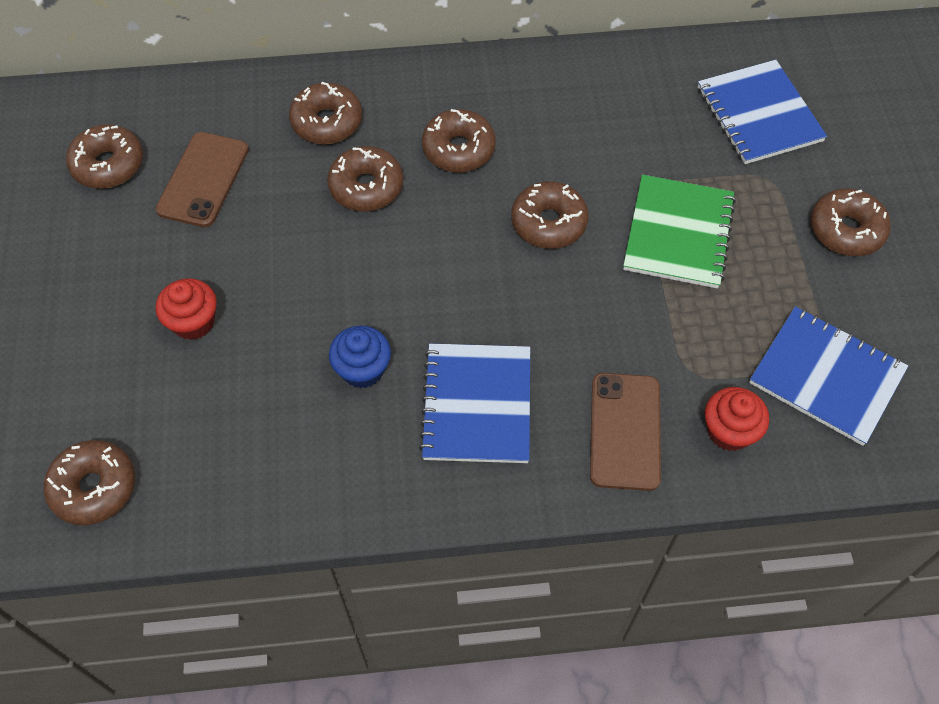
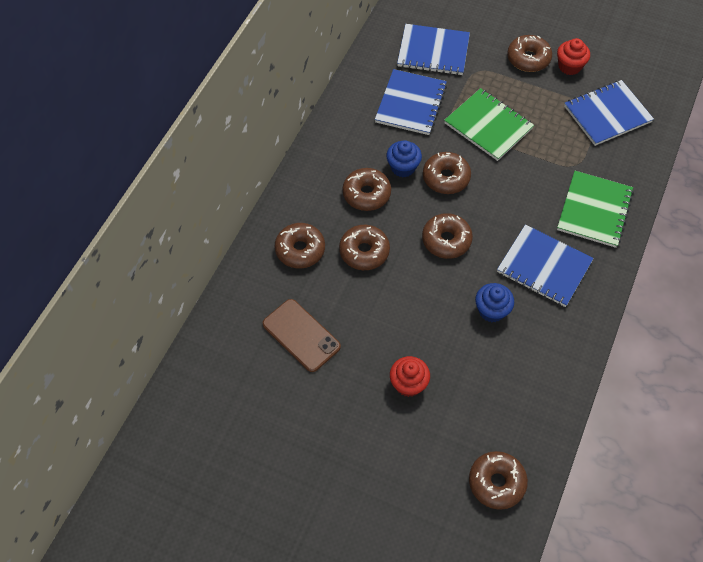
camera: 60 degrees left, 0 degrees up
brown donut [66,124,143,189] -> brown donut moved to [422,213,473,259]
brown phone [590,373,661,491] -> green notebook [557,171,634,248]
red cupcake [705,387,769,451] -> red cupcake moved to [557,38,590,75]
none -> blue notebook [375,69,447,135]
none -> blue cupcake [386,140,422,177]

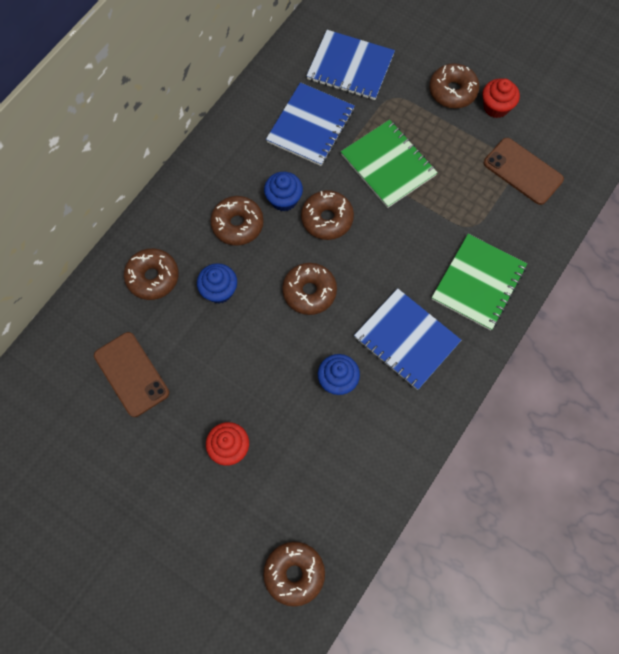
camera: 10 degrees right, 10 degrees up
brown donut [339,225,390,270] -> blue cupcake [197,263,237,303]
blue notebook [564,80,654,146] -> brown phone [484,138,564,205]

